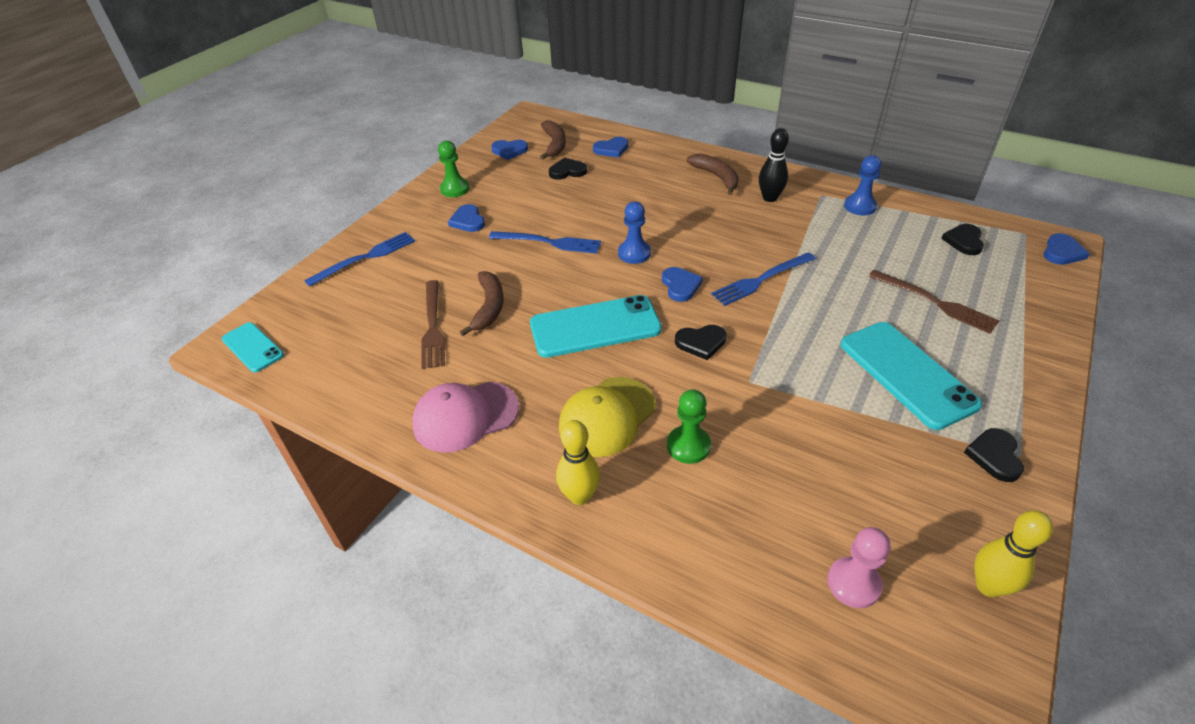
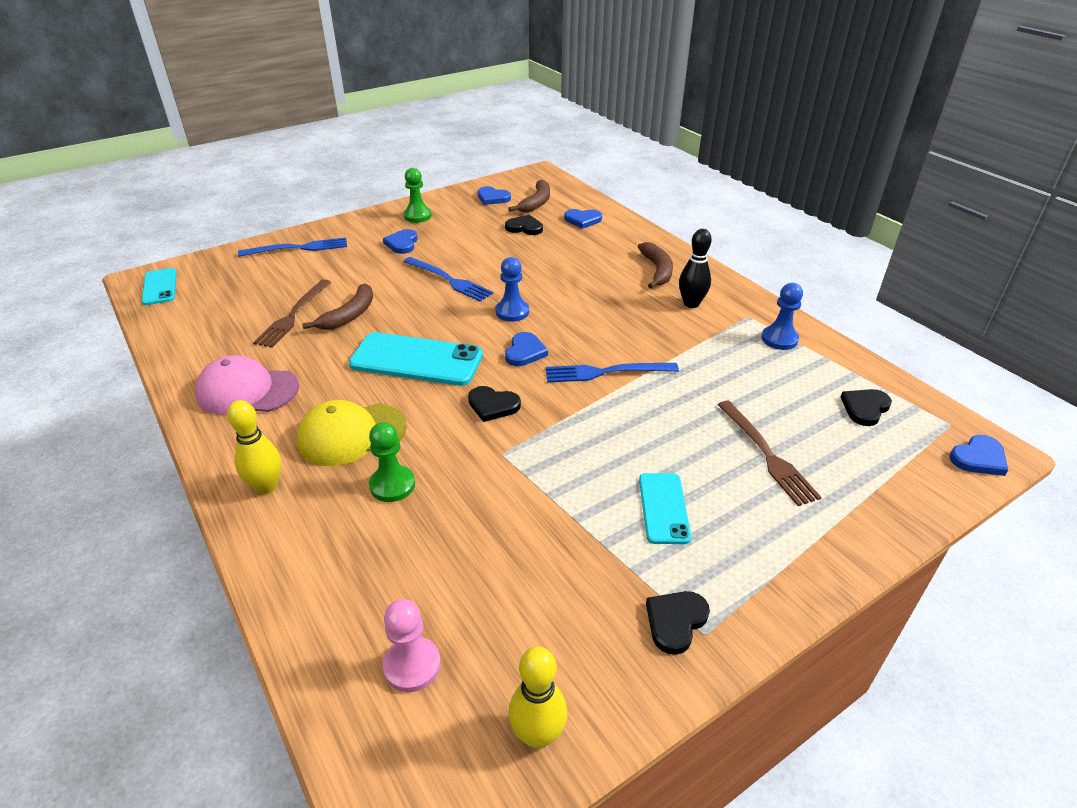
camera: 25 degrees right, 5 degrees down
turquoise phone [841,322,982,430] -> turquoise phone [639,473,691,544], size x0.57

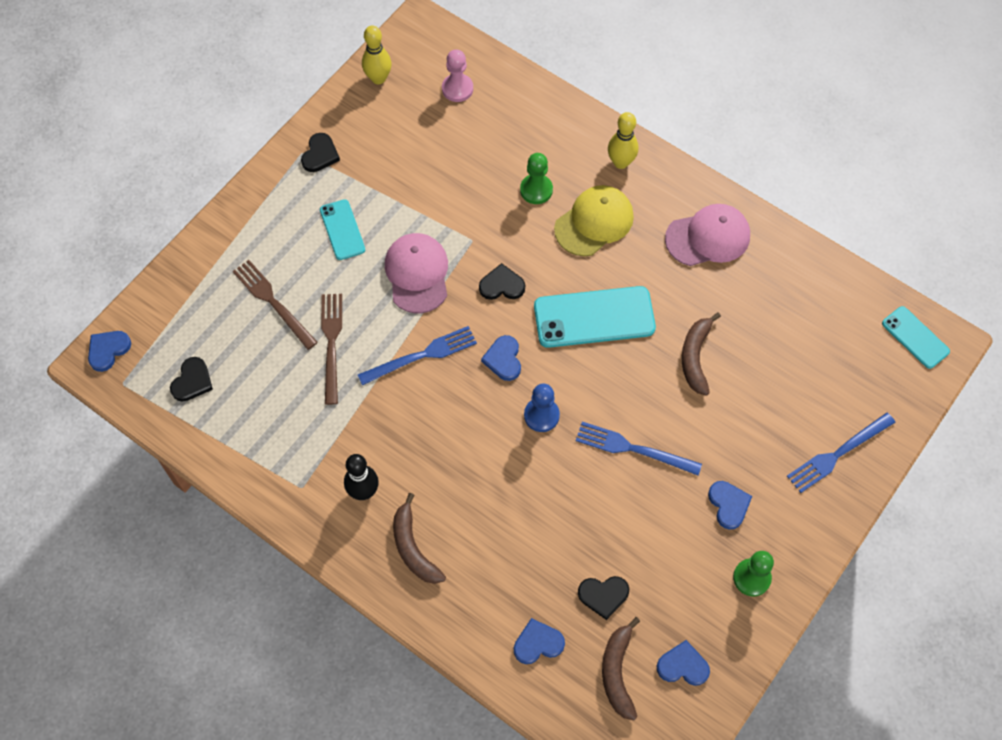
camera: 160 degrees right, 25 degrees up
brown fork [253,279,331,348] -> brown fork moved to [321,294,342,405]
blue pawn [762,283,803,350] -> none
none -> pink cap [385,233,448,313]

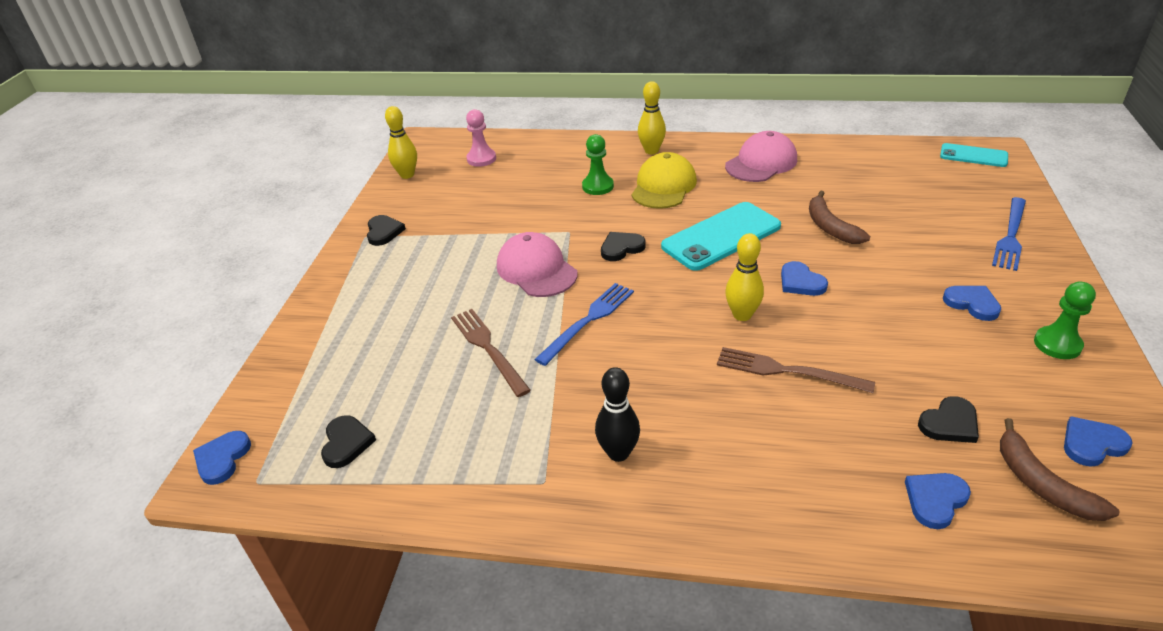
camera: 25 degrees left, 25 degrees down
brown fork [233,260,318,350] -> brown fork moved to [717,347,875,393]
turquoise phone [320,199,365,260] -> none
brown banana [393,493,446,584] -> none
blue heart [481,335,521,381] -> blue heart moved to [781,261,828,296]
blue pawn [524,383,560,432] -> yellow bowling pin [725,233,764,321]
blue fork [576,422,702,475] -> none

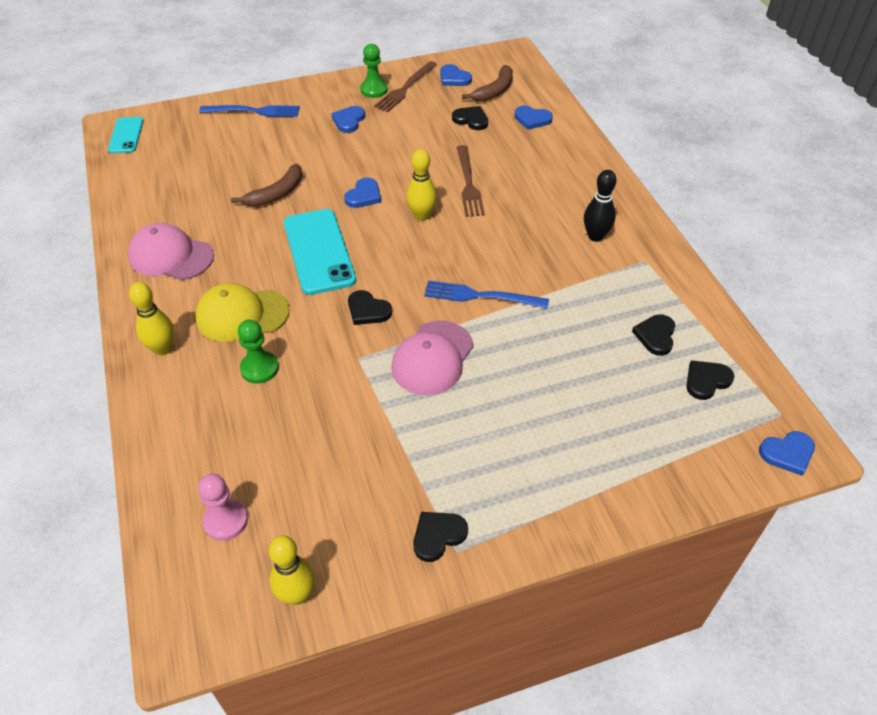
camera: 120 degrees left, 10 degrees up
brown fork [451,309,531,397] -> brown fork moved to [374,61,437,112]
turquoise phone [661,202,781,271] -> turquoise phone turned 45 degrees clockwise [284,209,356,295]
none -> black heart [632,314,675,356]

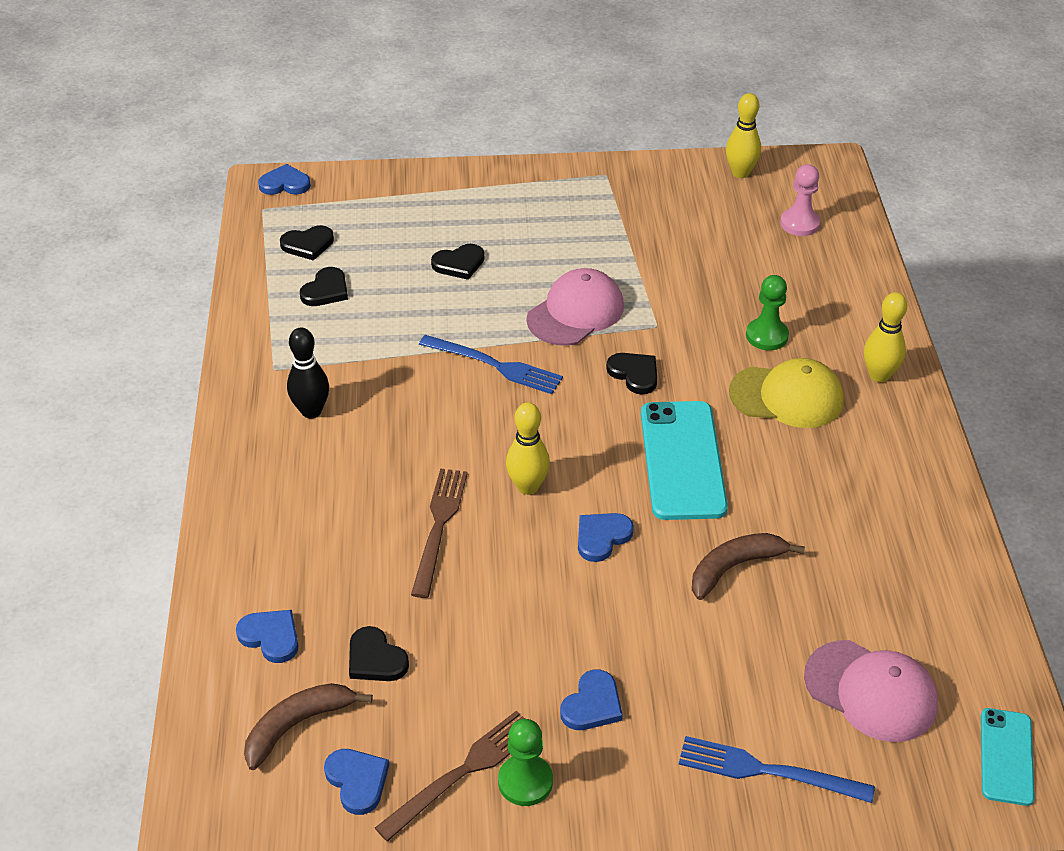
camera: 165 degrees left, 5 degrees down
pink cap [128,223,214,280] -> pink cap moved to [804,640,938,742]
black heart [413,512,468,562] -> black heart moved to [431,244,484,280]

